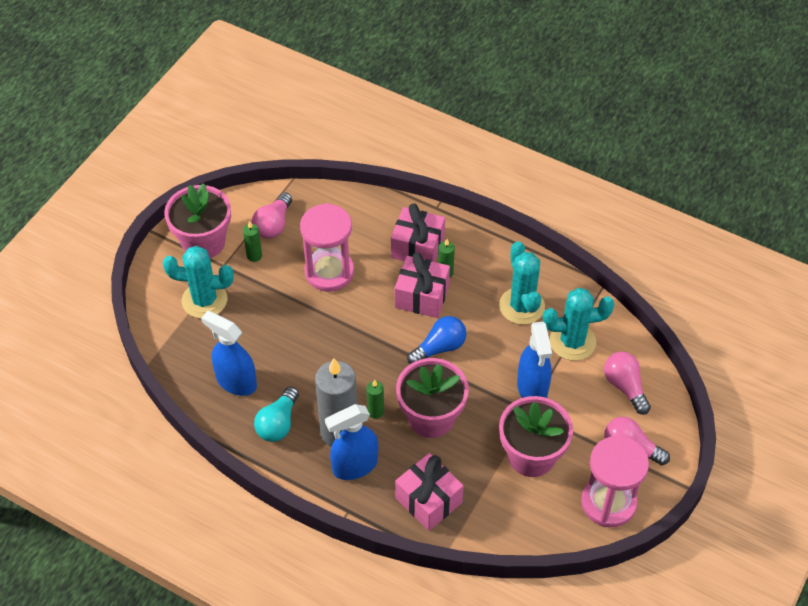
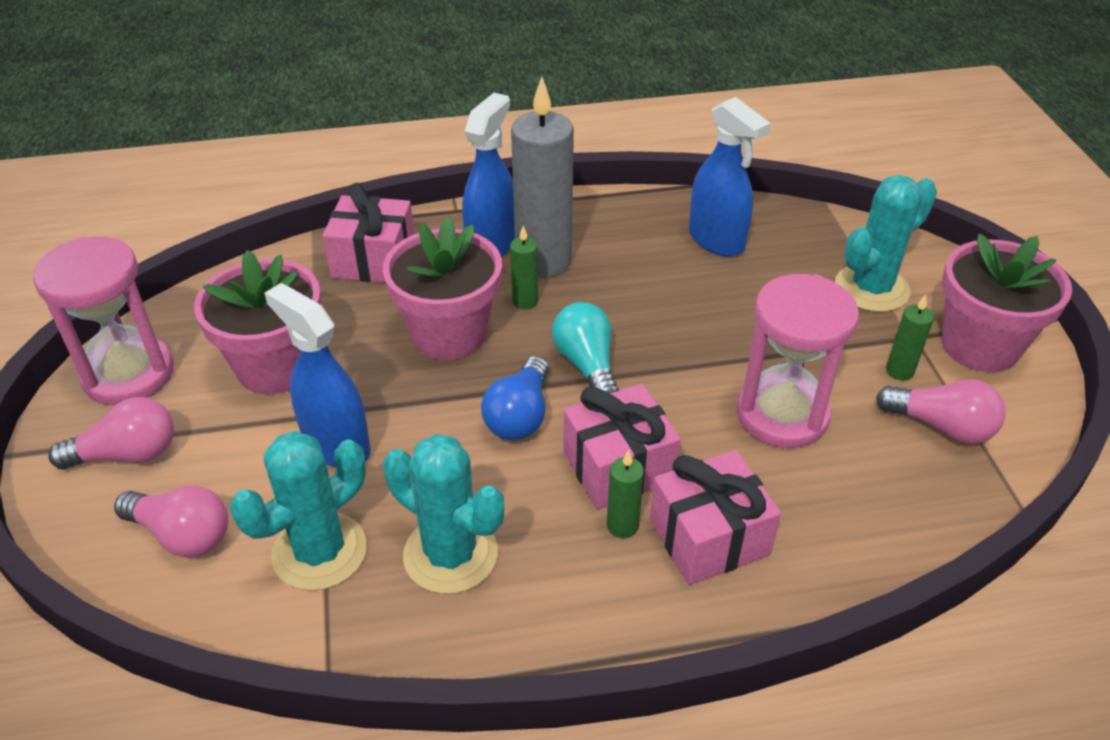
camera: 140 degrees right, 10 degrees down
blue spray bottle [201,311,257,396] -> blue spray bottle turned 60 degrees clockwise [689,97,771,257]
pink light bulb [252,192,292,239] -> pink light bulb turned 135 degrees clockwise [876,379,1006,444]
turquoise light bulb [254,386,299,442] -> turquoise light bulb moved to [552,302,619,393]

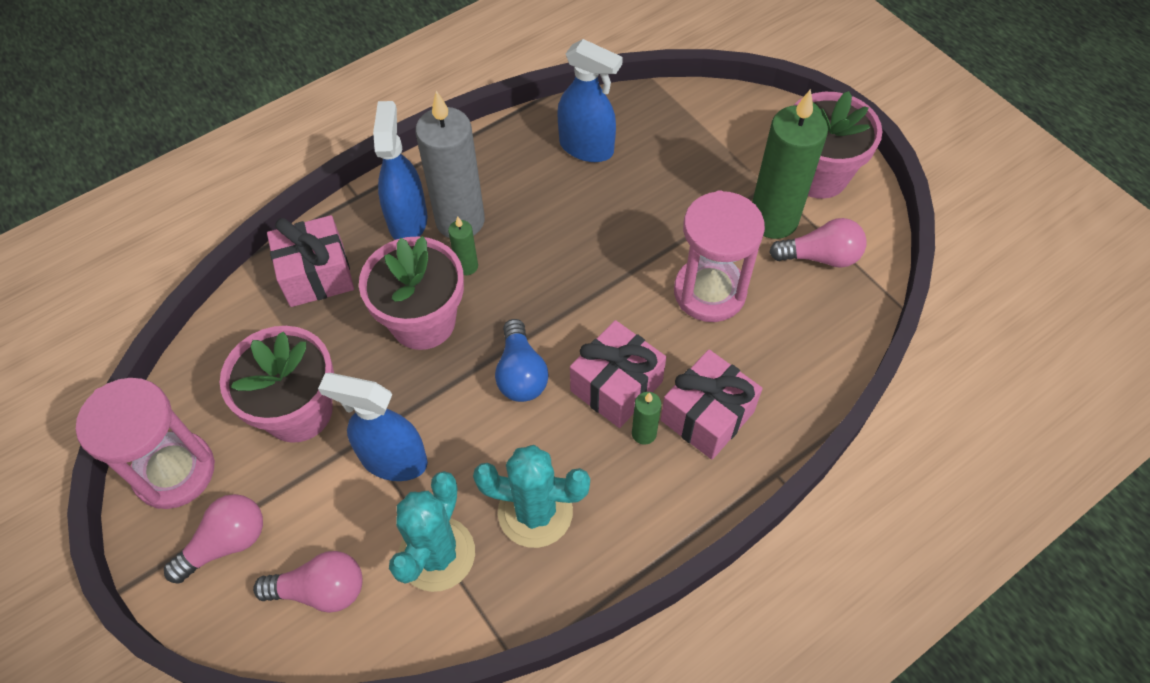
camera: 25 degrees left, 15 degrees up
turquoise light bulb [552,302,619,393] -> none
turquoise cactus [835,175,937,312] -> none
green candle [886,294,934,380] -> green candle [752,89,828,239], size x2.25

